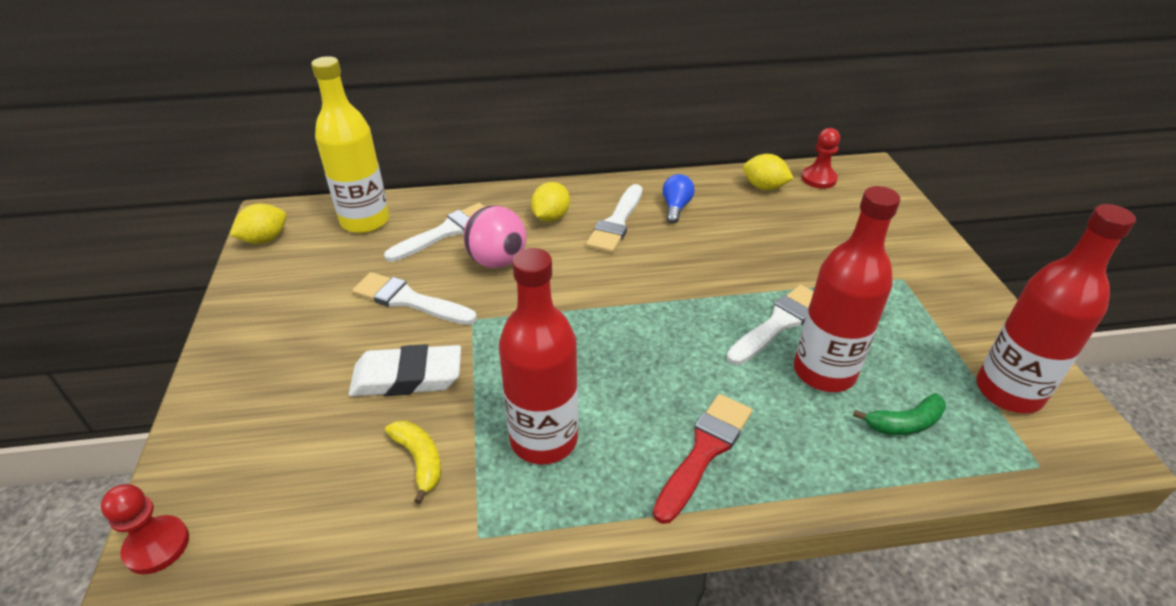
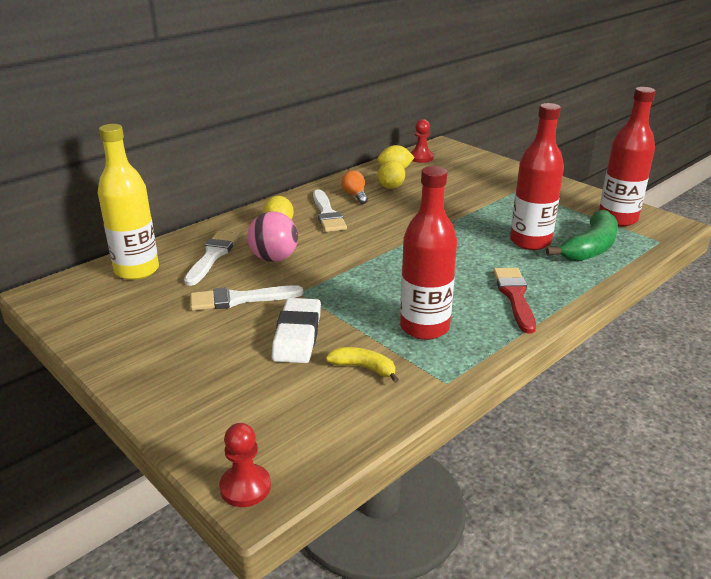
camera: 35 degrees left, 10 degrees down
yellow lemon [230,204,287,244] -> yellow lemon moved to [378,161,405,189]
white eraser [349,344,461,397] -> white eraser turned 45 degrees counterclockwise [272,298,321,363]
blue light bulb [662,174,695,223] -> orange light bulb [341,170,368,204]
white brush [726,285,814,365] -> none
green banana [853,393,946,435] -> green banana [546,210,618,262], size x1.81

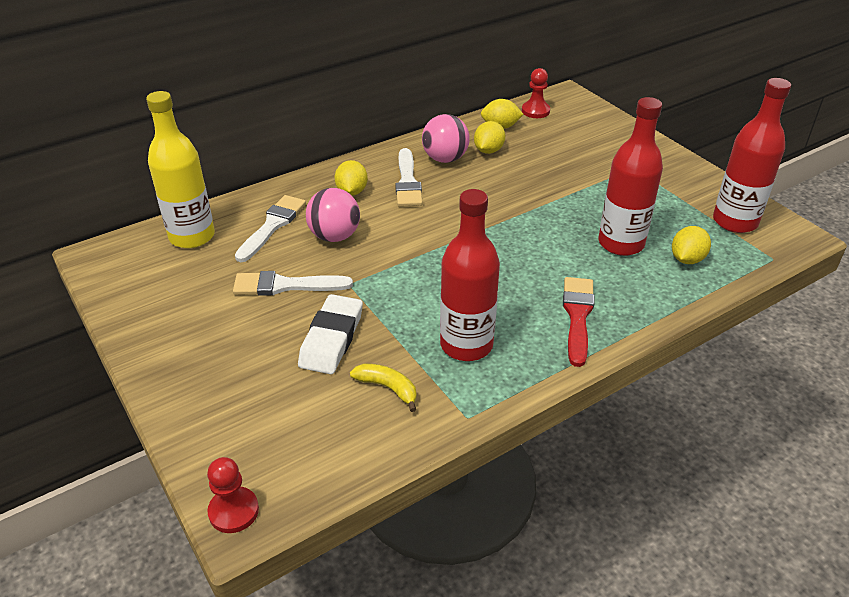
camera: 10 degrees right, 10 degrees up
orange light bulb [341,170,368,204] -> pink ball [422,114,470,163]
green banana [546,210,618,262] -> yellow lemon [672,226,711,264]

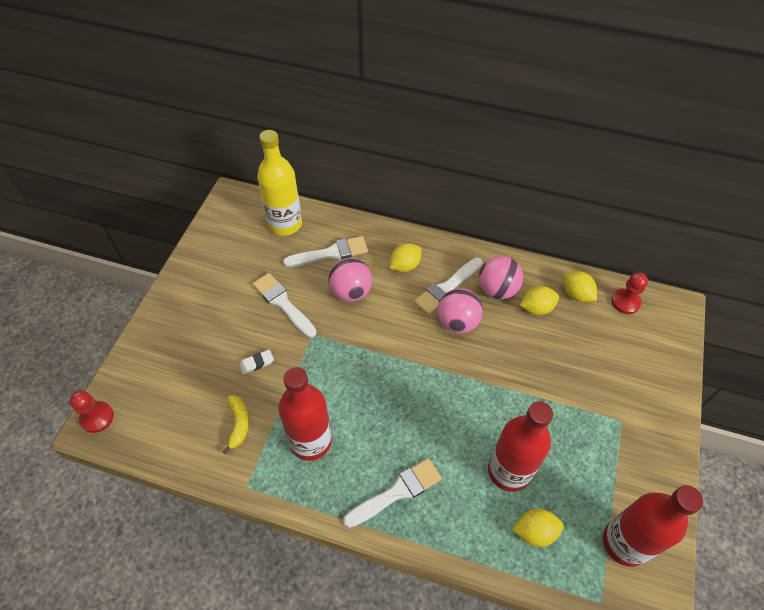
camera: 50 degrees right, 15 degrees up
white eraser [298,294,363,374] -> white eraser [239,350,274,374], size x0.48
red brush [563,277,595,367] -> white brush [343,458,442,528]
none -> pink ball [438,288,483,333]

